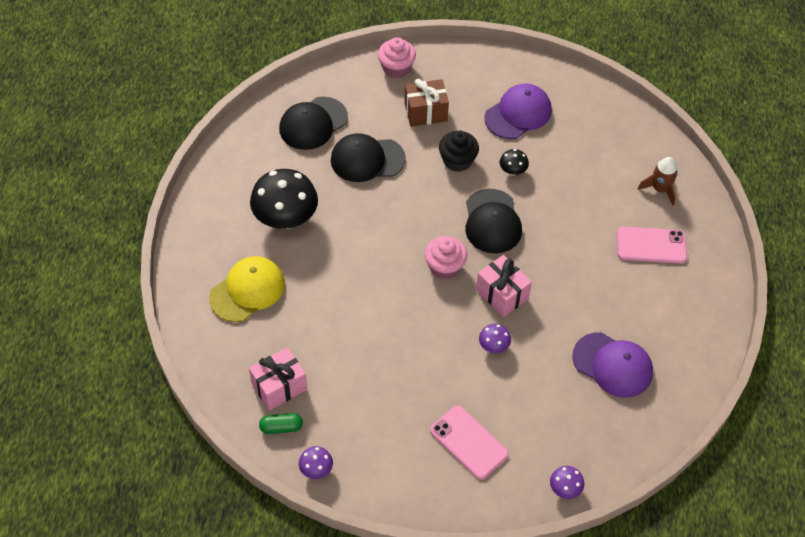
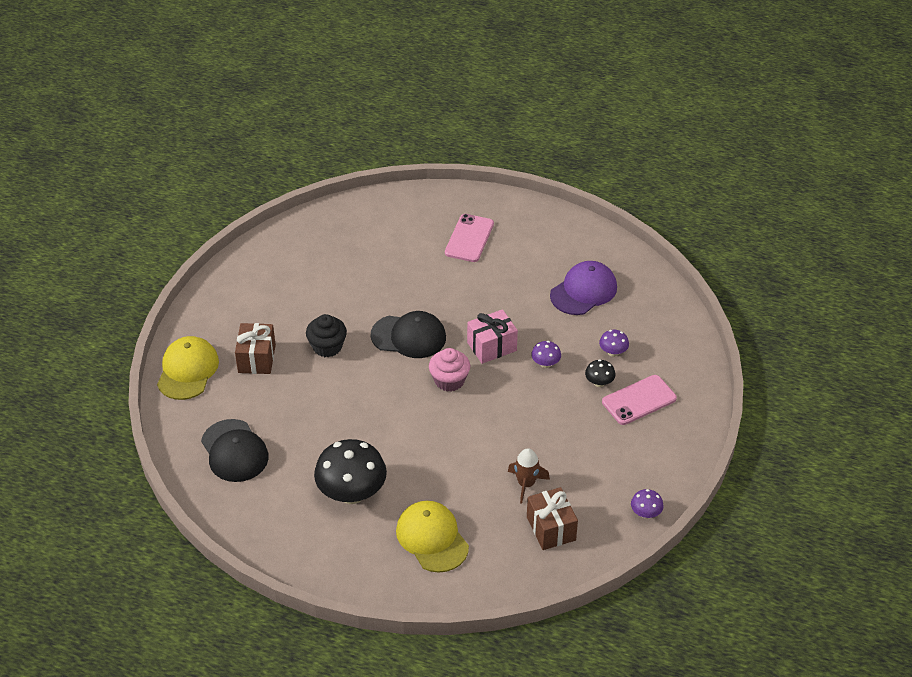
camera: 75 degrees left, 10 degrees down
pink gift [249,347,307,410] -> brown gift [527,487,578,550]
green capsule [259,413,303,434] -> none
black cap [331,133,406,182] -> none
pink cupcake [378,37,416,78] -> yellow cap [157,336,219,400]
purple cap [484,84,552,139] -> none
black mushroom [500,149,529,176] -> black mushroom moved to [585,359,615,387]
purple mushroom [550,466,584,499] -> purple mushroom moved to [599,330,629,357]
brown rocket [638,157,678,206] -> brown rocket moved to [508,448,550,504]

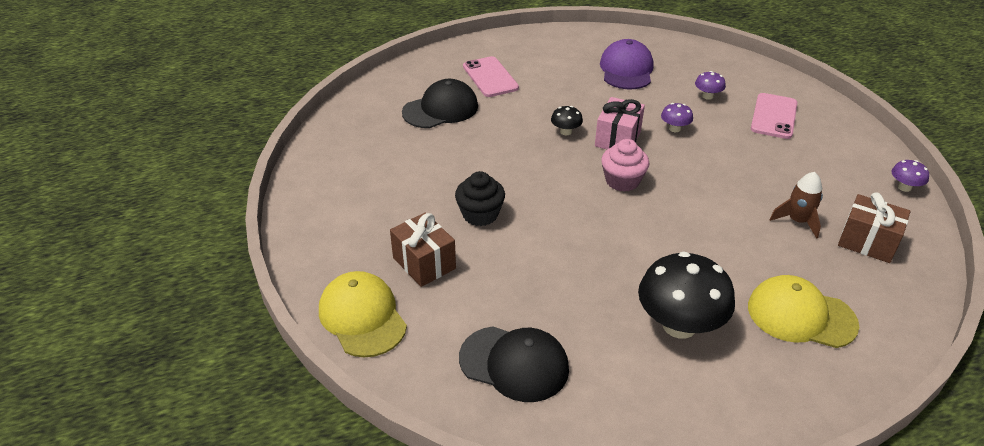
camera: 40 degrees left, 5 degrees down
black cap [371,311,446,358] -> black cap moved to [402,79,478,128]
black mushroom [585,359,615,387] -> black mushroom moved to [551,106,583,136]

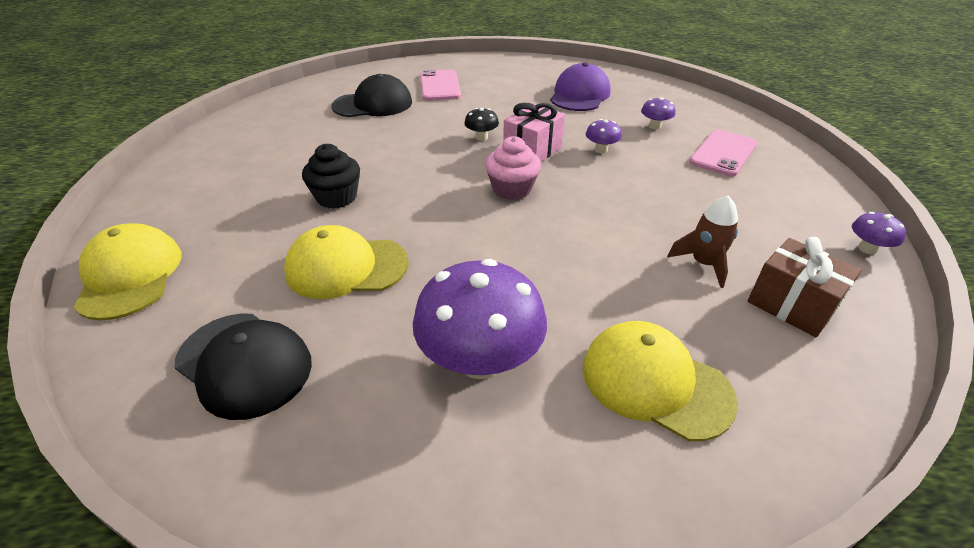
camera: 15 degrees right, 0 degrees up
brown gift [390,213,456,287] -> none
black mushroom [638,251,735,339] -> purple mushroom [413,259,547,379]
none -> yellow cap [284,225,409,299]

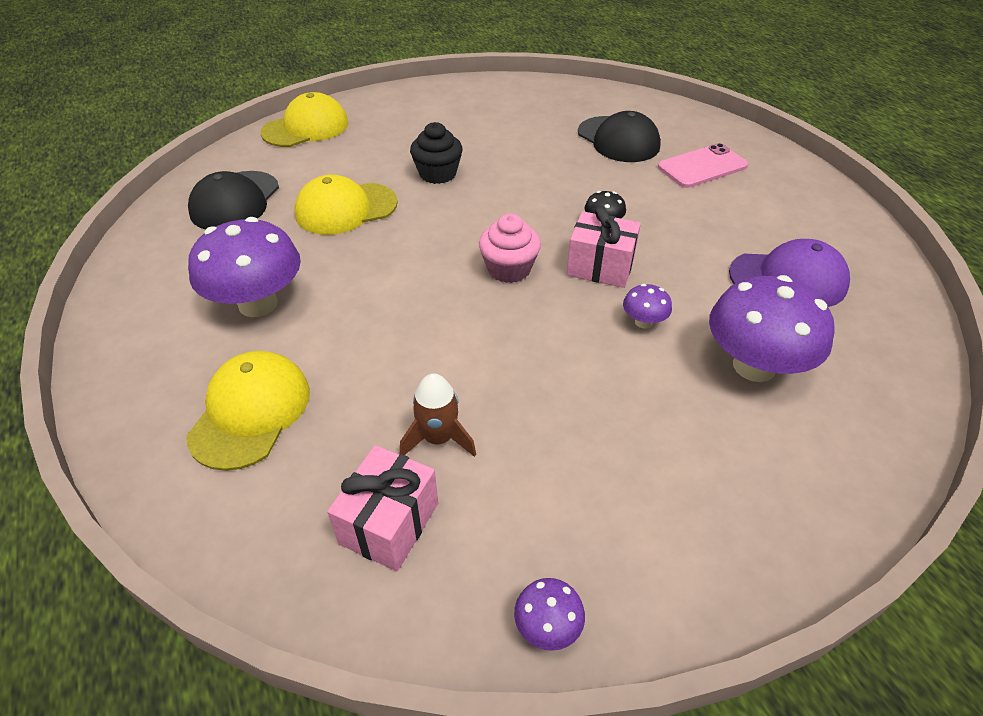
camera: 70 degrees right, 5 degrees up
yellow cap [284,225,409,299] -> yellow cap turned 90 degrees counterclockwise [294,175,398,235]
purple mushroom [641,97,675,130] -> purple mushroom [709,275,834,382], size x2.22
pink phone [690,129,757,177] -> none
brown gift [747,237,862,337] -> pink gift [327,445,438,571]

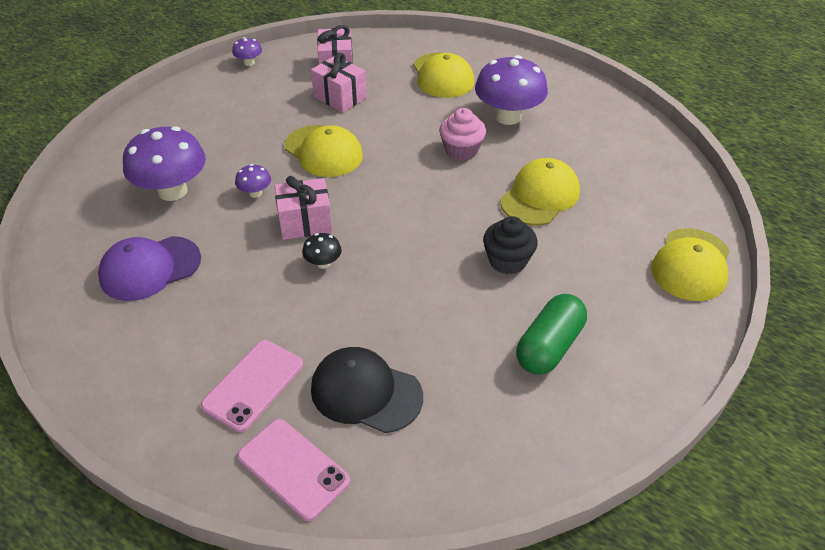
camera: 150 degrees right, 0 degrees up
black cap [188,171,279,230] -> none
brown rocket [400,373,476,457] -> pink gift [311,53,367,113]
pink cupcake [479,213,541,283] -> pink cupcake moved to [439,108,486,161]
none -> pink phone [237,419,350,521]
none -> yellow cap [285,125,363,177]
none -> green capsule [516,294,587,375]

